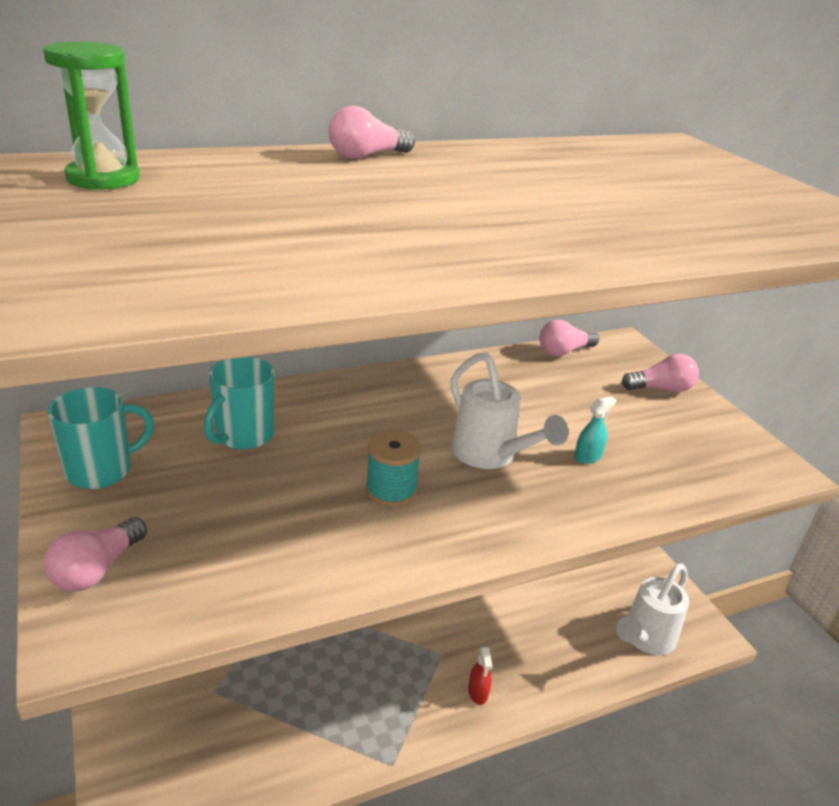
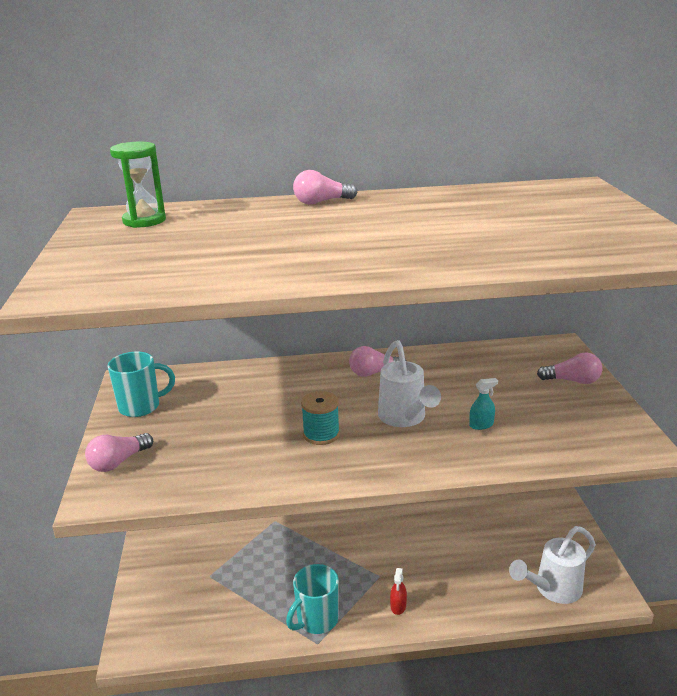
camera: 20 degrees right, 5 degrees down
turquoise mug [204,357,275,450] -> turquoise mug moved to [286,564,339,634]
pink light bulb [539,320,599,356] -> pink light bulb moved to [349,346,406,377]

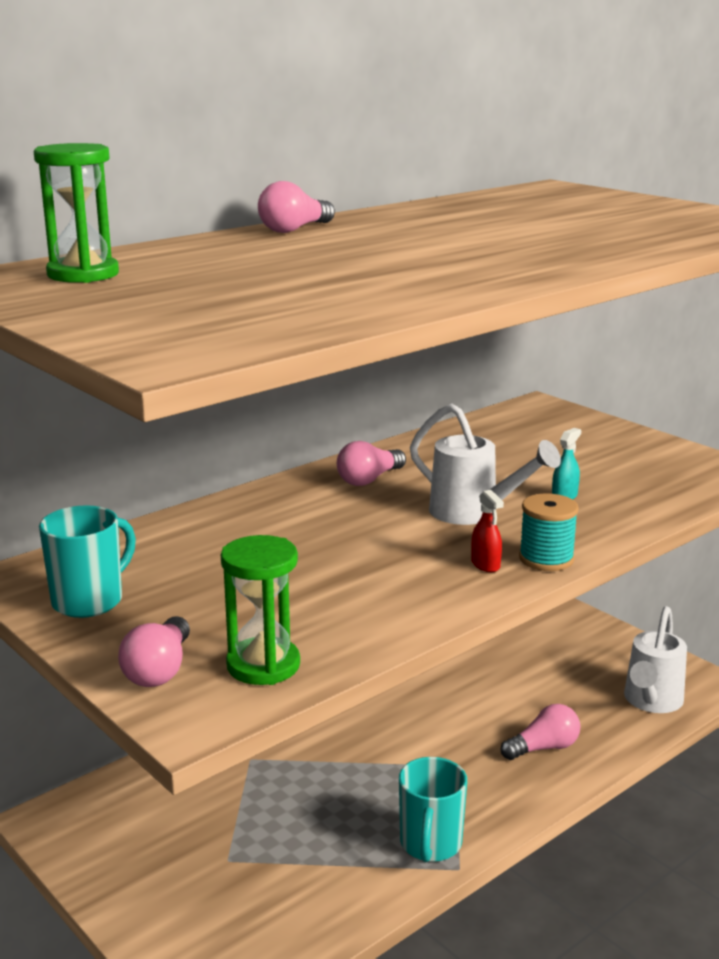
camera: 35 degrees left, 5 degrees down
turquoise spool [301,391,340,445] -> turquoise spool moved to [519,493,579,571]
red spray bottle [390,568,407,615] -> red spray bottle moved to [471,490,504,572]
pink light bulb [537,352,602,384] -> pink light bulb moved to [501,704,581,760]
none -> green hourglass [221,535,300,685]

